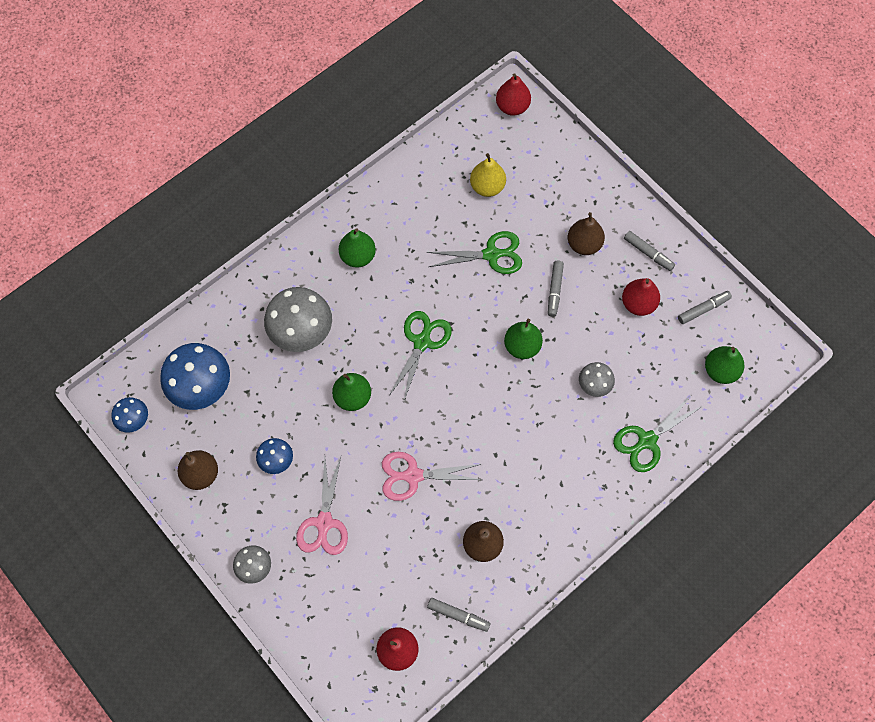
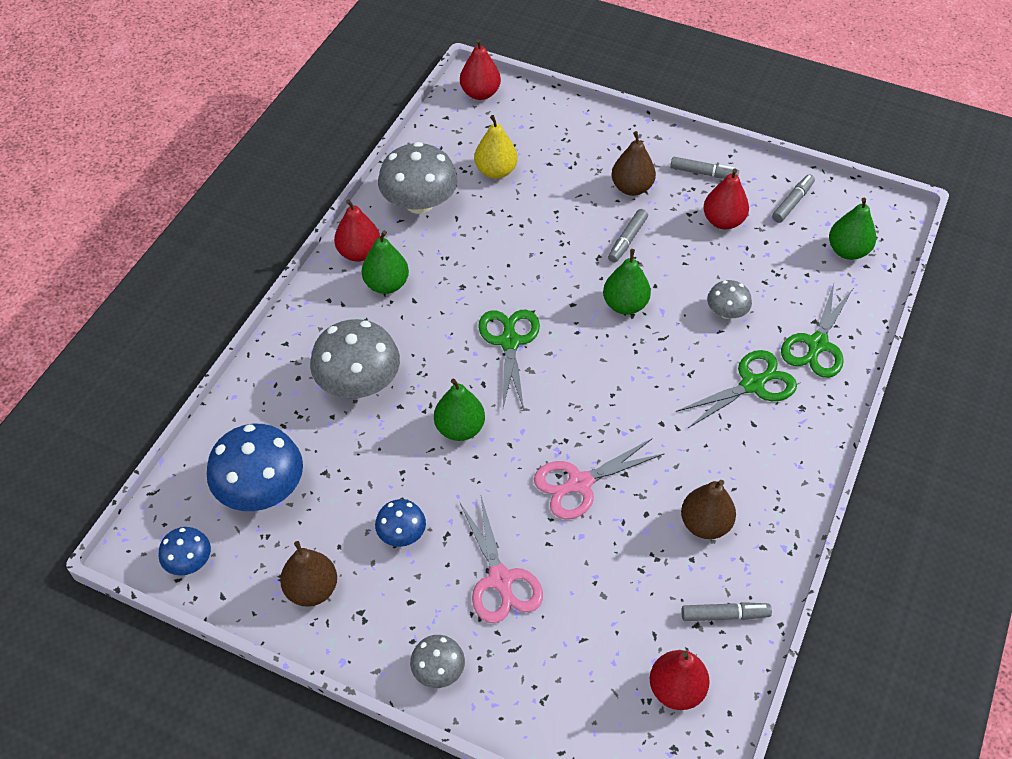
camera: 25 degrees left, 15 degrees down
green scissors [427,231,522,274] -> green scissors moved to [676,350,797,428]
grey marker [548,261,564,317] -> grey marker turned 45 degrees clockwise [608,209,648,263]
none -> red pear [334,199,380,262]
none -> grey mushroom [378,142,458,214]

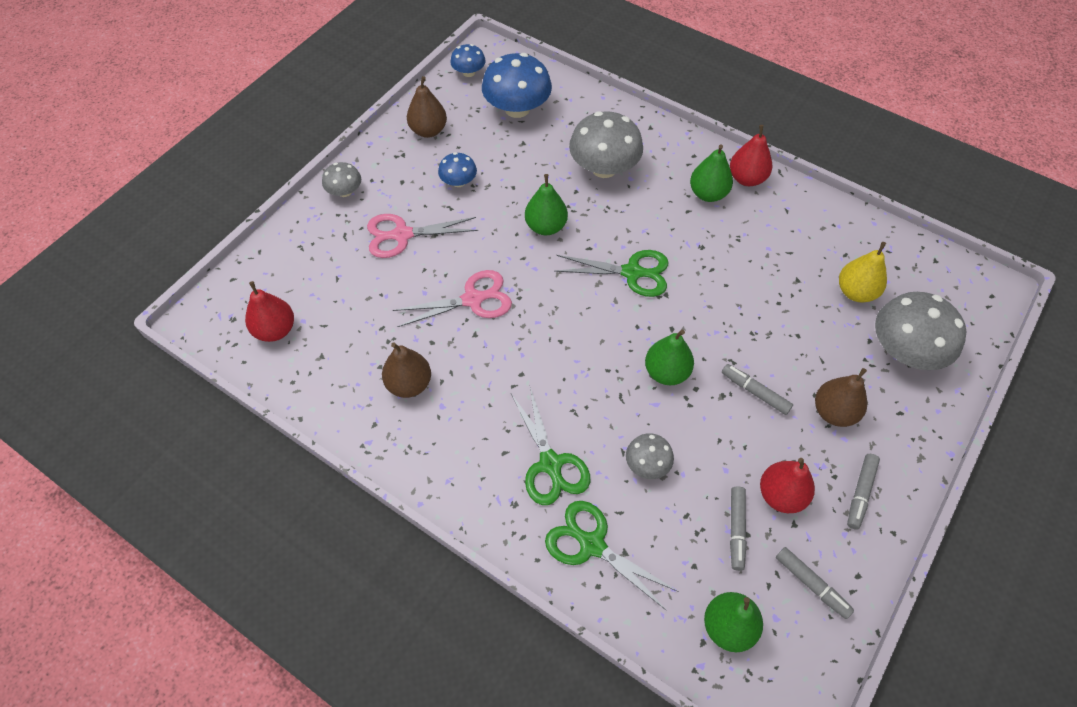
camera: 100 degrees right, 5 degrees up
grey mushroom [378,142,458,214] -> grey mushroom moved to [875,292,966,370]
red pear [460,39,501,100] -> none
pink scissors [534,438,665,519] -> pink scissors turned 90 degrees clockwise [393,270,512,327]
grey marker [681,602,772,621] -> grey marker moved to [730,486,747,571]

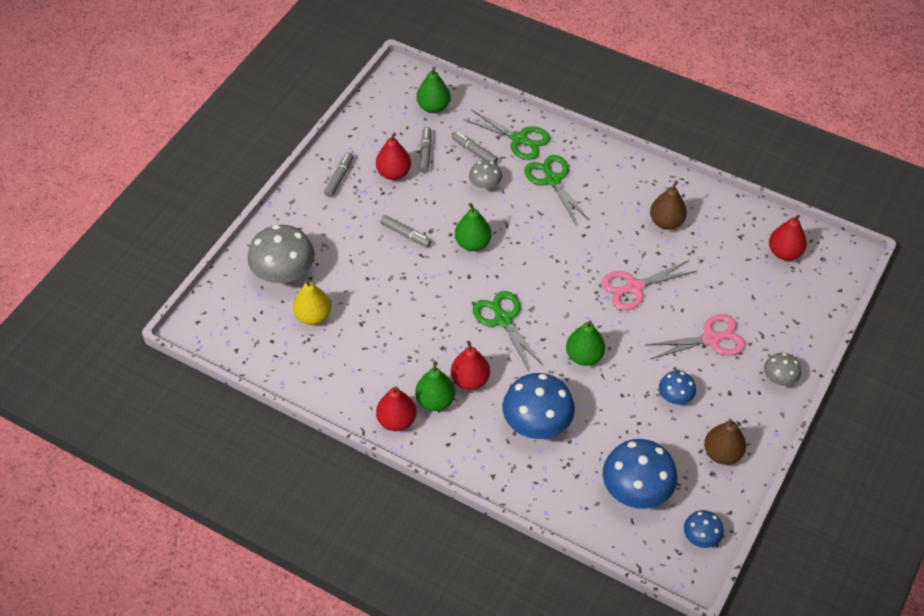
camera: 175 degrees right, 5 degrees down
green scissors [555,250,668,297] -> green scissors turned 60 degrees clockwise [473,291,544,371]
grey mushroom [569,111,643,178] -> blue mushroom [503,373,575,439]
grey marker [776,547,854,619] -> grey marker moved to [452,132,498,163]
brown pear [815,368,867,427] -> none
none -> red pear [451,340,490,390]

